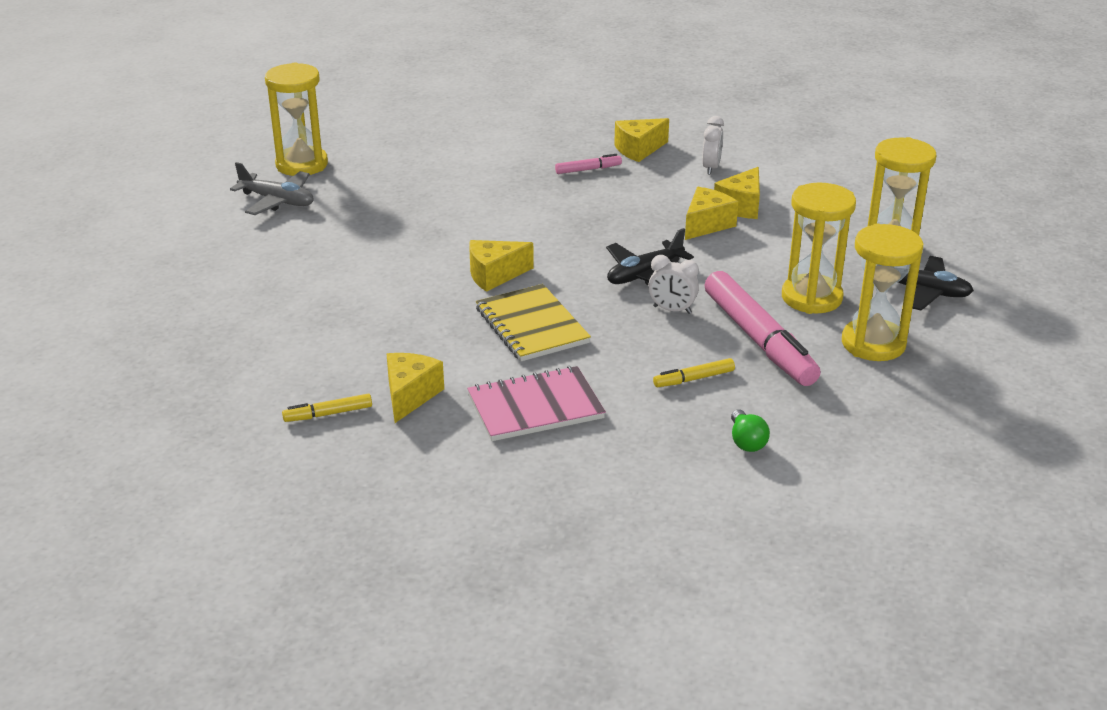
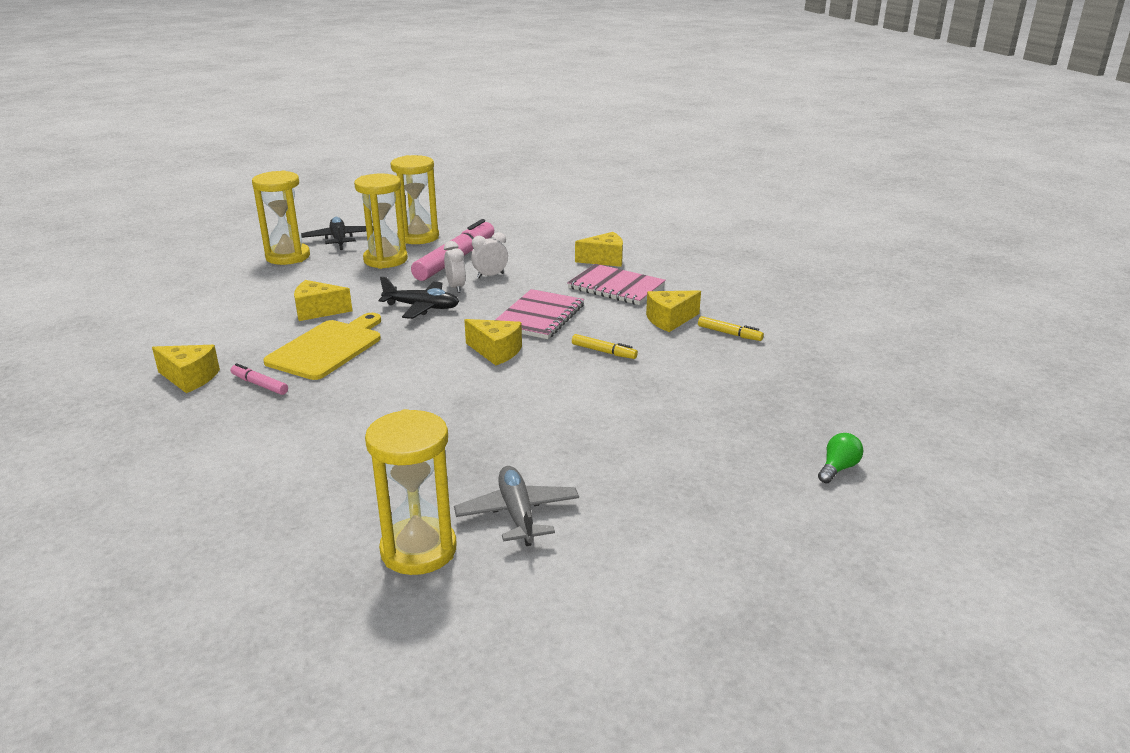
camera: 130 degrees left, 5 degrees down
yellow notebook [476,284,591,361] -> pink notebook [495,289,584,339]
yellow marker [653,358,735,387] -> yellow marker moved to [572,334,638,359]
white clock [702,116,724,175] -> white clock moved to [471,232,508,278]
yellow cheese [714,167,760,219] -> yellow cheese moved to [575,232,623,267]
green light bulb [731,409,770,452] -> green light bulb moved to [818,433,863,483]
none -> yellow cutting board [263,313,381,380]

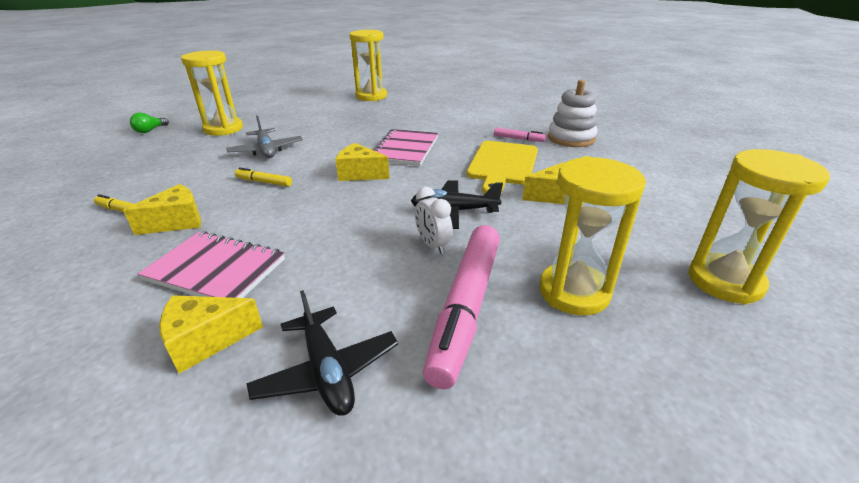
camera: 170 degrees right, 5 degrees up
yellow cheese [152,345,220,393] -> white stacking toy [548,80,598,147]
black plane [301,217,374,250] -> black plane moved to [246,290,398,416]
yellow hourglass [390,155,439,244] -> yellow hourglass moved to [181,51,243,136]
grey plane [454,466,579,546] -> grey plane moved to [226,115,303,158]
white clock [471,232,508,278] -> none
pink notebook [495,289,584,339] -> pink notebook moved to [373,129,438,166]

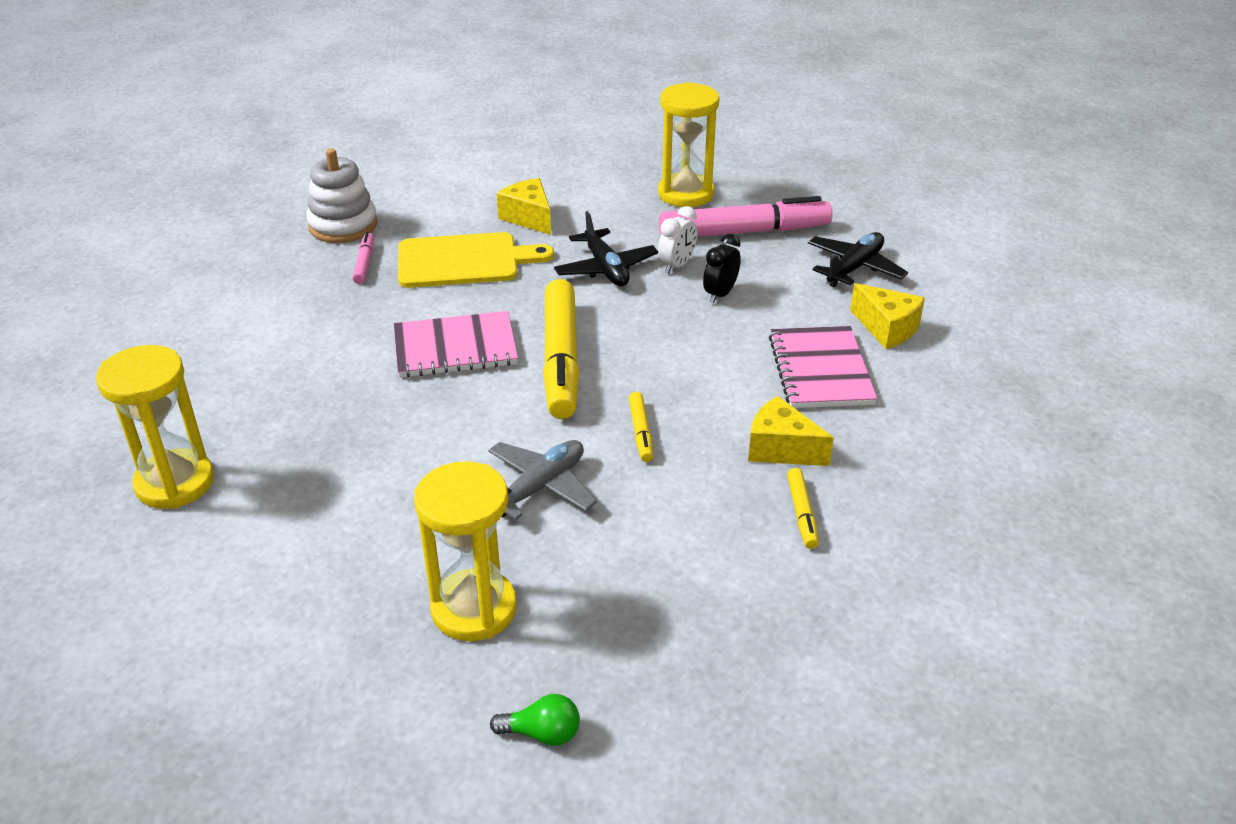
camera: 115 degrees left, 5 degrees up
yellow cheese [335,143,390,181] -> yellow marker [543,279,580,419]
yellow hourglass [688,149,830,304] -> none
none -> black clock [703,233,741,303]

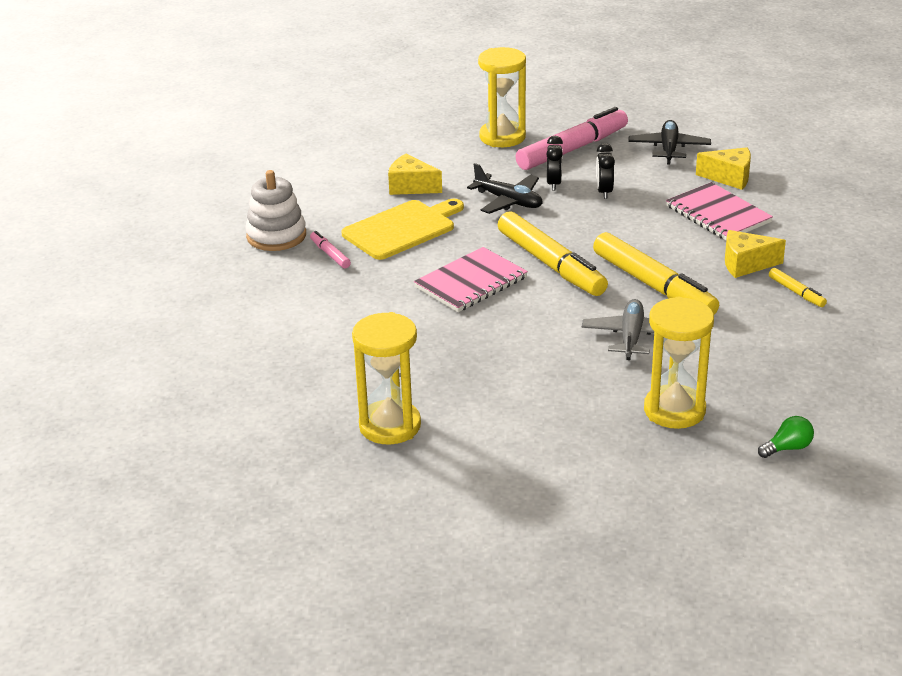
camera: 30 degrees left, 5 degrees down
yellow marker [629,392,653,462] -> yellow marker [593,232,719,315], size x2.26
white clock [658,206,697,273] -> black clock [546,136,563,191]

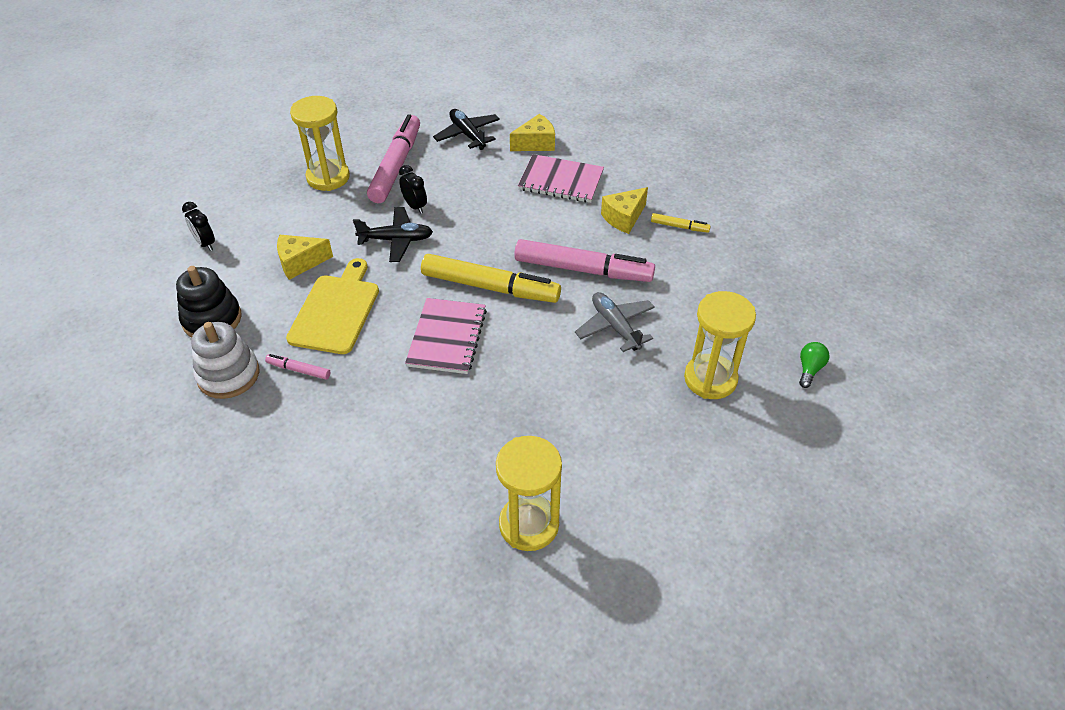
camera: 40 degrees left, 15 degrees up
yellow marker [593,232,719,315] -> pink marker [514,239,655,282]
black clock [596,143,615,199] -> black clock moved to [182,202,215,251]
none -> black stacking toy [176,266,242,337]

